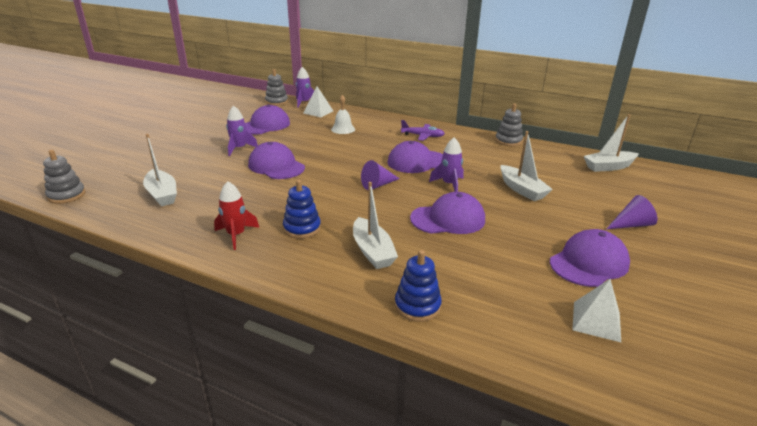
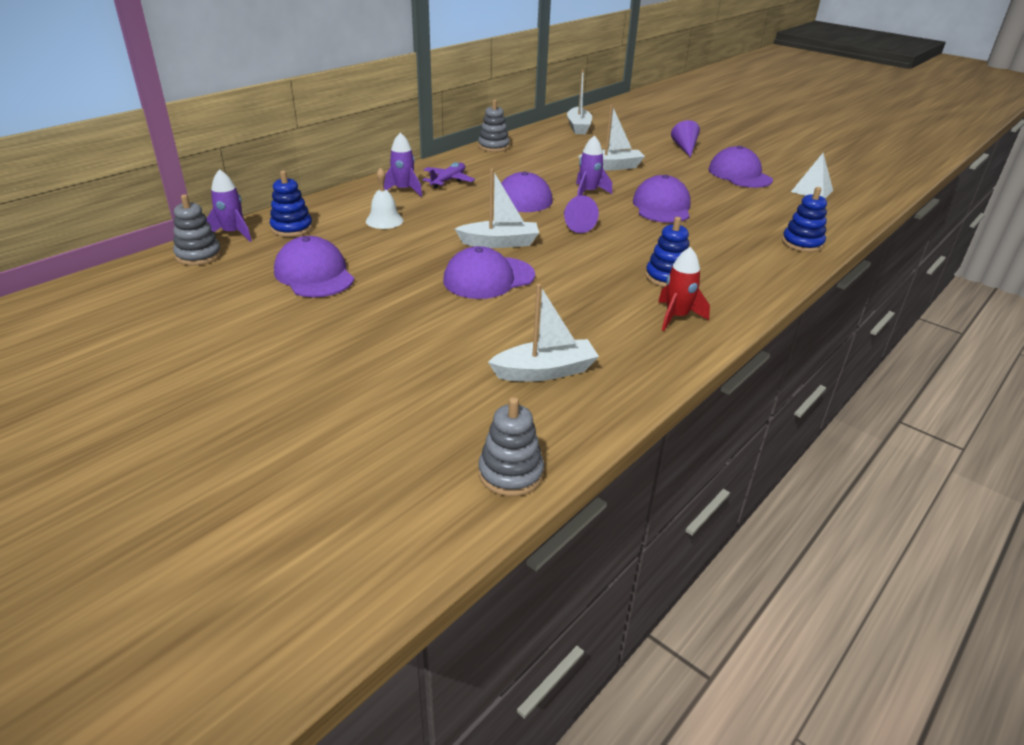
camera: 75 degrees left, 5 degrees up
purple rocket [226,106,258,156] -> purple rocket moved to [384,132,422,197]
white pyramid [303,86,333,117] -> blue stacking toy [270,170,313,237]
white boat [353,182,398,269] -> white boat moved to [455,169,539,248]

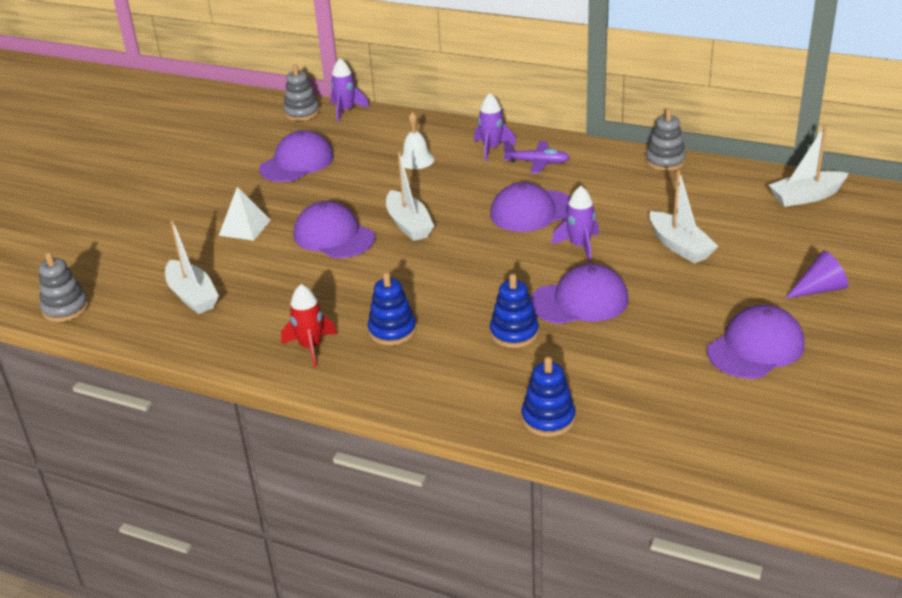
camera: 75 degrees right, 0 degrees up
blue stacking toy [270,170,313,237] -> blue stacking toy moved to [490,274,539,348]
purple cone [564,195,599,233] -> none
white pyramid [791,153,833,198] -> white pyramid moved to [219,187,271,241]

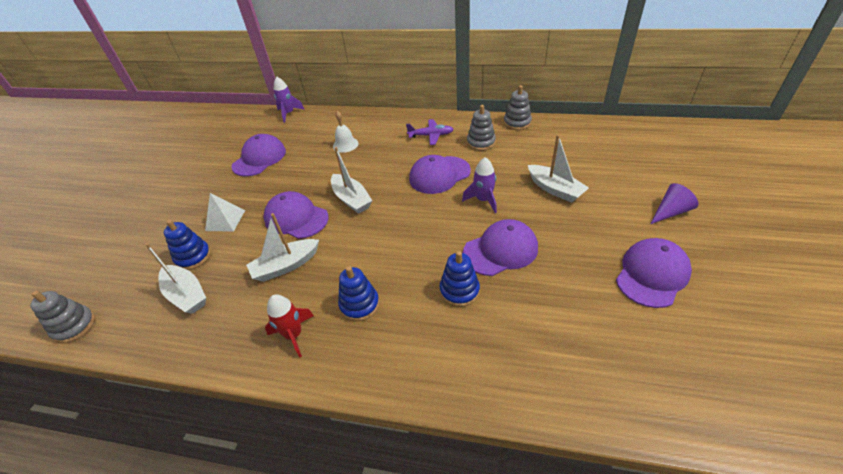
camera: 10 degrees left, 10 degrees up
grey stacking toy [283,65,320,121] -> grey stacking toy moved to [467,105,496,151]
purple rocket [474,93,516,161] -> none
blue stacking toy [521,357,575,437] -> blue stacking toy moved to [164,220,211,270]
white boat [769,125,849,207] -> white boat moved to [246,213,319,282]

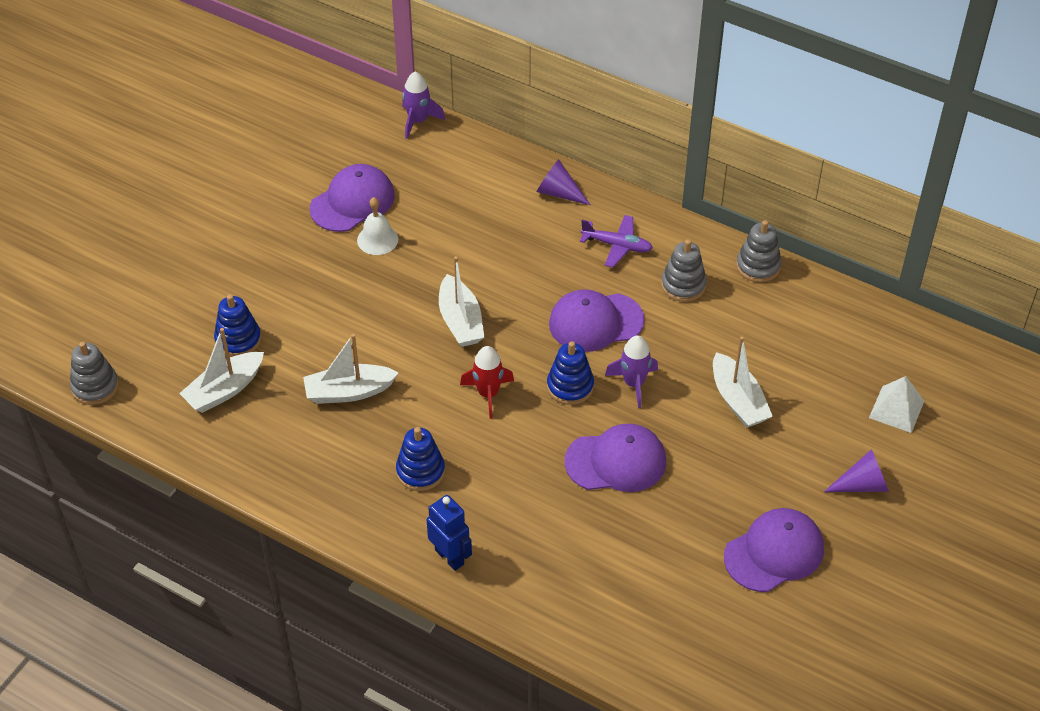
camera: 15 degrees right, 5 degrees up
white boat [145,243,206,314] -> white boat turned 75 degrees clockwise [179,328,264,413]
white pyramid [205,193,245,232] -> white pyramid moved to [869,376,924,433]
purple cap [263,191,329,239] -> none
red rocket [265,294,314,357] -> red rocket moved to [460,346,514,419]
white bell [333,111,358,153] -> white bell moved to [357,197,398,255]
blue stacking toy [440,251,480,307] -> blue stacking toy moved to [547,341,594,405]
none -> blue robot [427,495,472,571]
none -> purple cone [536,159,590,205]

